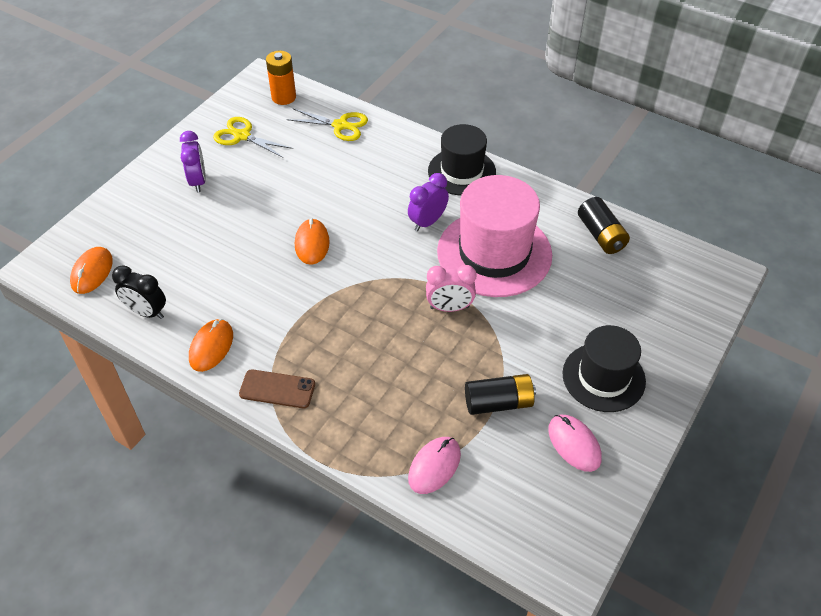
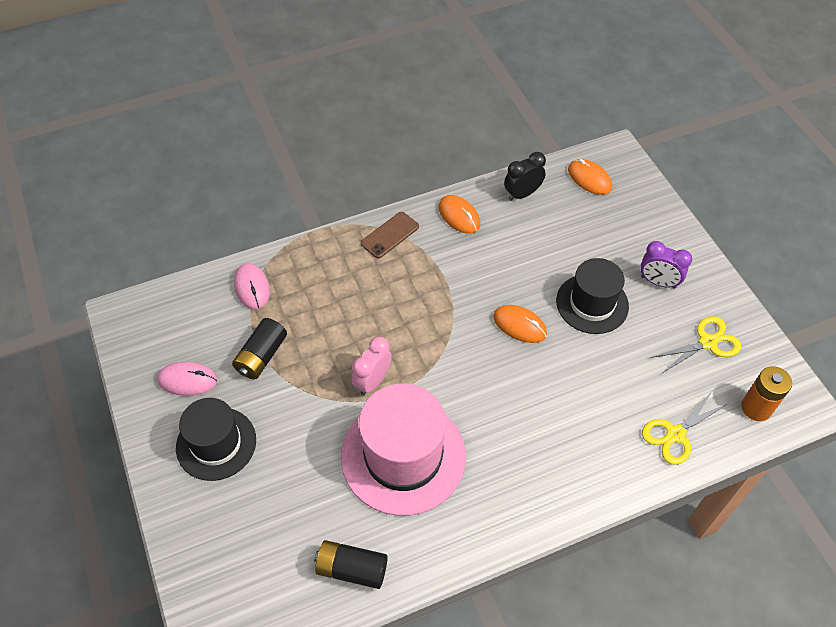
camera: 125 degrees right, 5 degrees up
purple clock [408,173,449,231] -> none
black hat [428,124,496,195] -> black hat moved to [556,258,629,334]

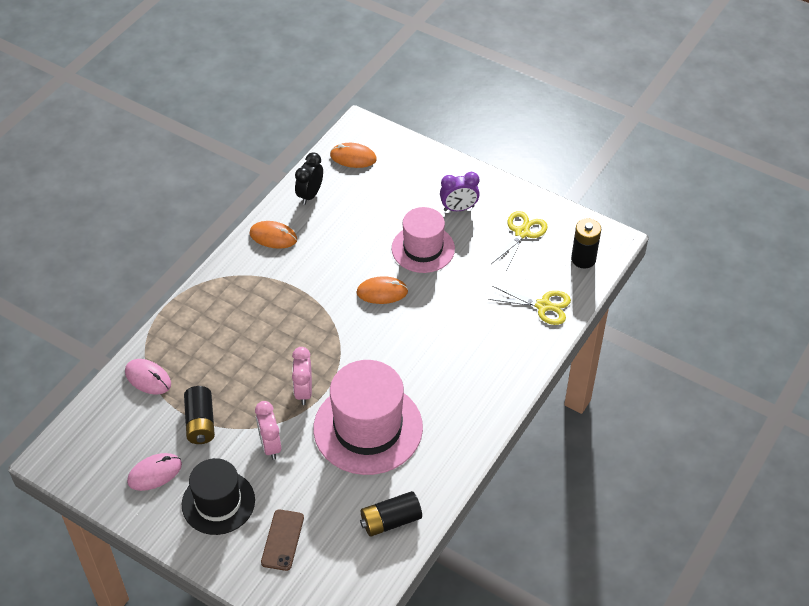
camera: 35 degrees left, 5 degrees down
brown phone [361,212,419,258] -> brown phone moved to [261,509,304,571]
black hat [556,258,629,334] -> pink hat [392,207,455,273]
yellow scissors [642,392,729,465] -> yellow scissors turned 90 degrees counterclockwise [488,286,571,325]
orange battery [741,366,792,421] -> black battery [571,219,601,268]
none -> pink clock [255,401,281,460]

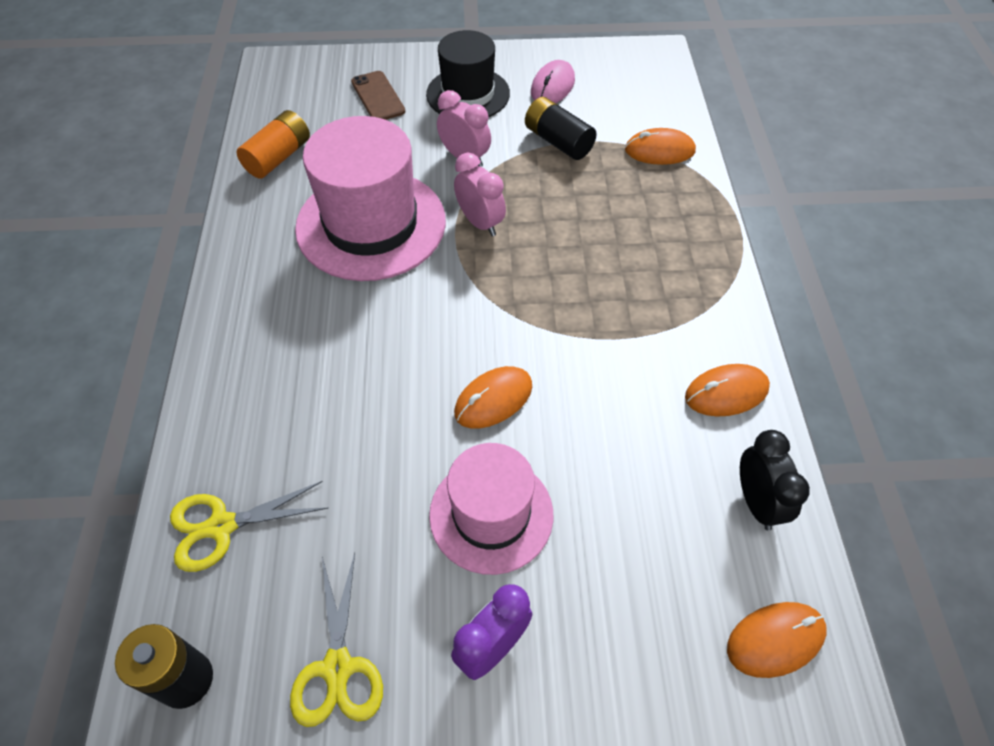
camera: 145 degrees right, 5 degrees up
pink mouse [125,359,171,395] -> orange mouse [625,128,696,165]
black battery [360,491,422,537] -> orange battery [236,110,310,179]

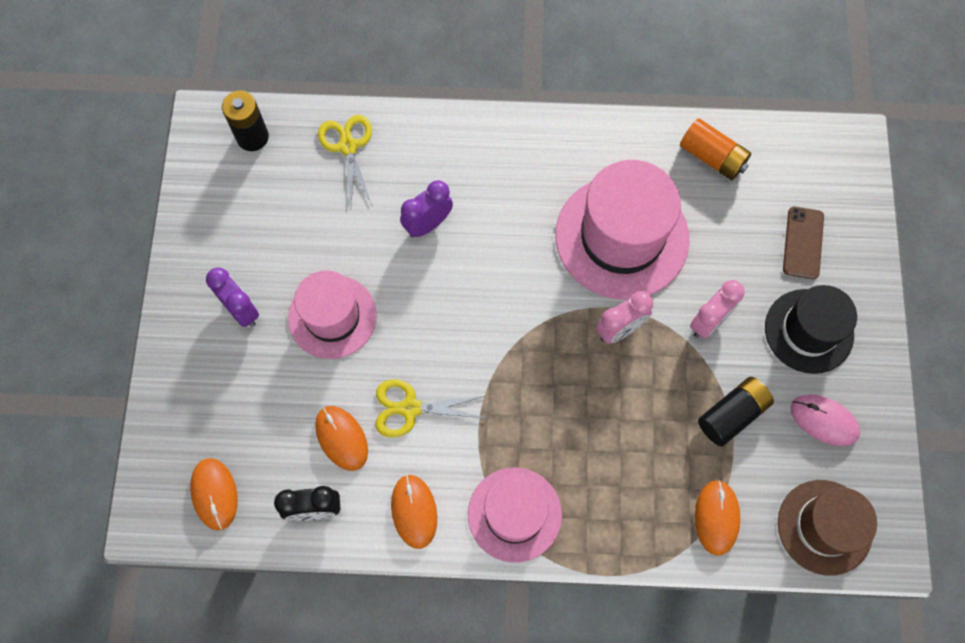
camera: 95 degrees right, 15 degrees up
yellow scissors [290,553,383,727] -> yellow scissors moved to [376,379,486,438]
brown phone [351,71,405,120] -> brown phone turned 60 degrees counterclockwise [783,206,824,279]
orange mouse [454,366,532,428] -> orange mouse moved to [315,406,368,471]
none -> purple clock [400,180,453,238]
none -> pink hat [468,468,562,563]
none -> brown hat [778,480,877,576]

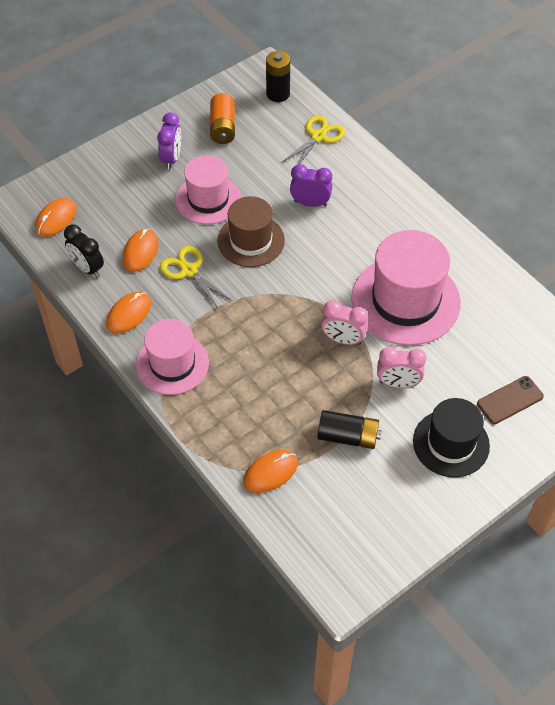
camera: 50 degrees right, 15 degrees down
orange battery [680,118,751,180] -> orange battery moved to [210,93,235,144]
brown hat [778,480,877,576] -> brown hat moved to [217,196,285,267]
pink mouse [790,394,860,446] -> none

